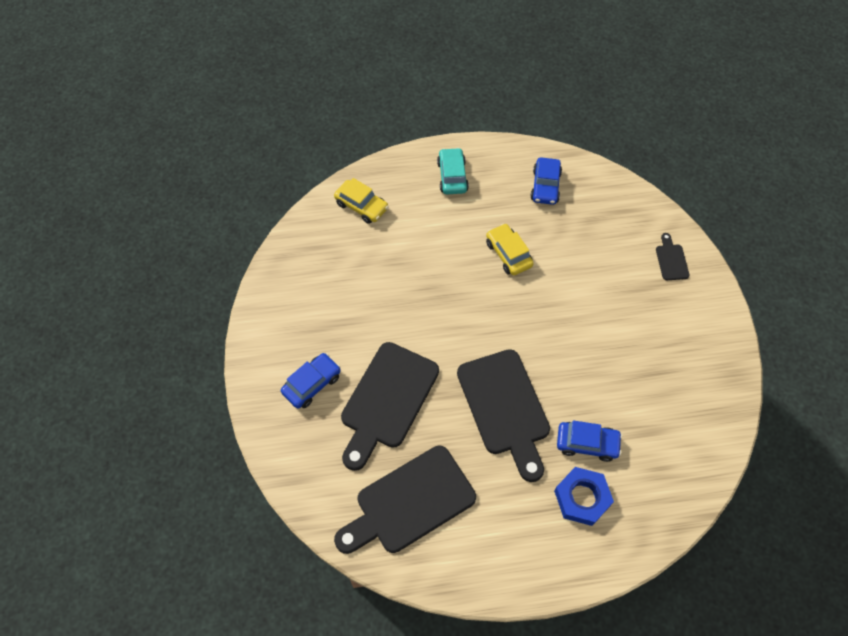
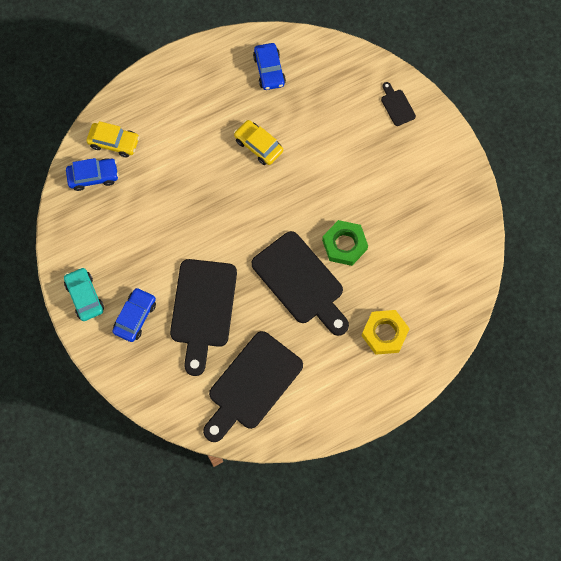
camera: 20 degrees left, 10 degrees up
turquoise car [437,148,469,194] -> turquoise car moved to [64,267,104,321]
blue nut [554,467,614,526] -> yellow nut [362,310,410,355]
blue car [557,420,622,462] -> blue car moved to [66,158,119,191]
none -> green nut [322,220,368,266]

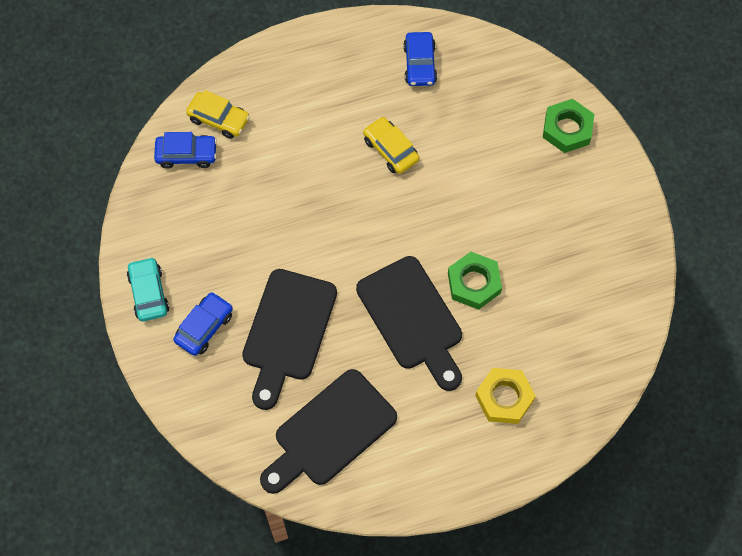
camera: 10 degrees right, 5 degrees down
black cutting board [381,82,416,126] -> green nut [543,99,594,153]

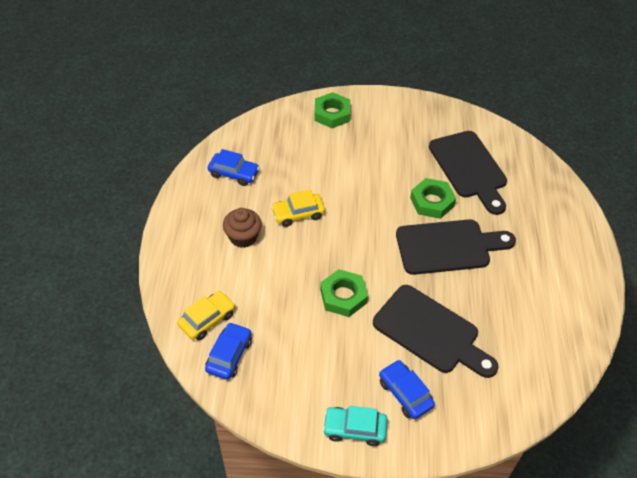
camera: 70 degrees left, 15 degrees down
black cutting board [260,369,397,494] -> black cutting board moved to [429,131,507,215]
yellow nut [475,368,536,424] -> none
none -> brown cupcake [223,208,262,248]
none -> green nut [320,269,368,317]

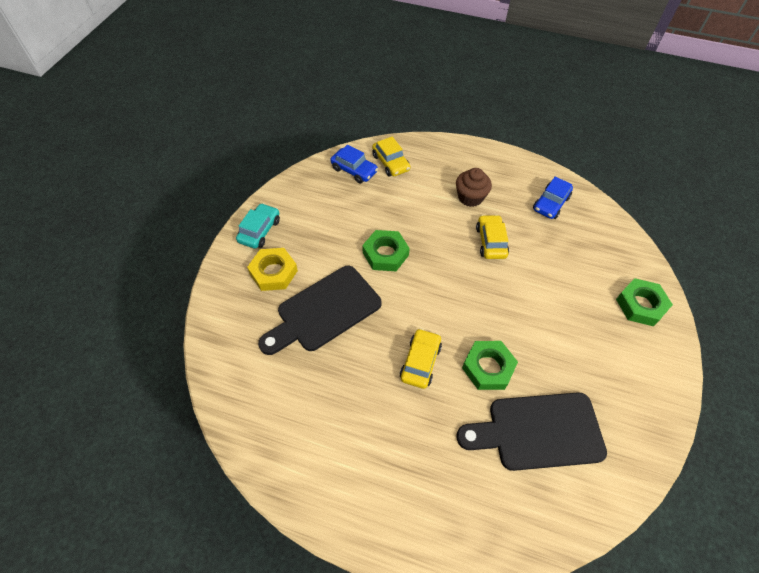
camera: 105 degrees right, 5 degrees up
blue car [379,360,435,419] -> yellow nut [247,248,298,291]
black cutting board [396,219,516,275] -> yellow car [400,328,442,389]

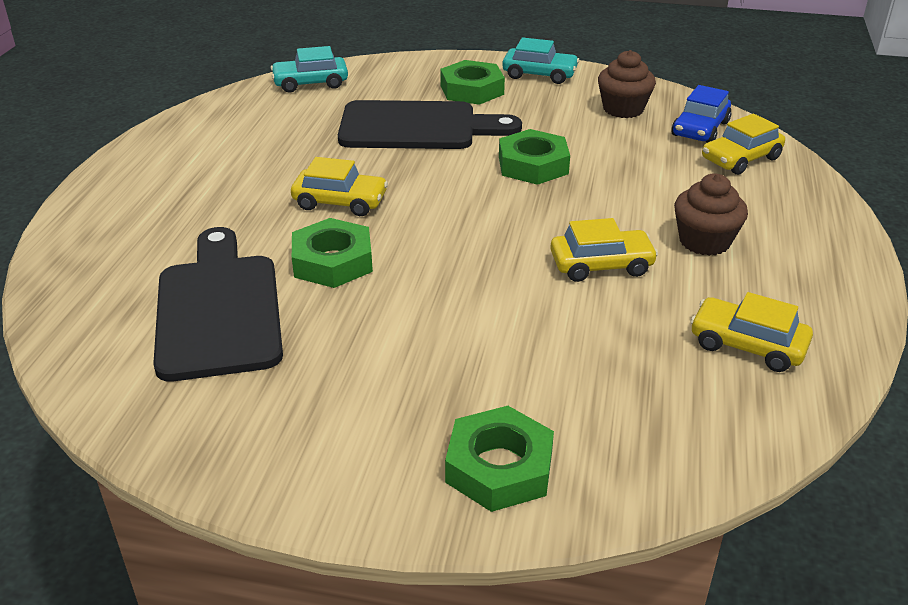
camera: 85 degrees right, 20 degrees down
yellow nut [247,248,298,291] -> green nut [440,60,505,105]
black cutting board [258,266,382,355] -> black cutting board turned 135 degrees clockwise [338,100,522,149]
blue car [533,177,573,219] -> yellow car [690,292,813,372]
none -> turquoise car [271,46,348,93]
none -> brown cupcake [598,50,656,118]

